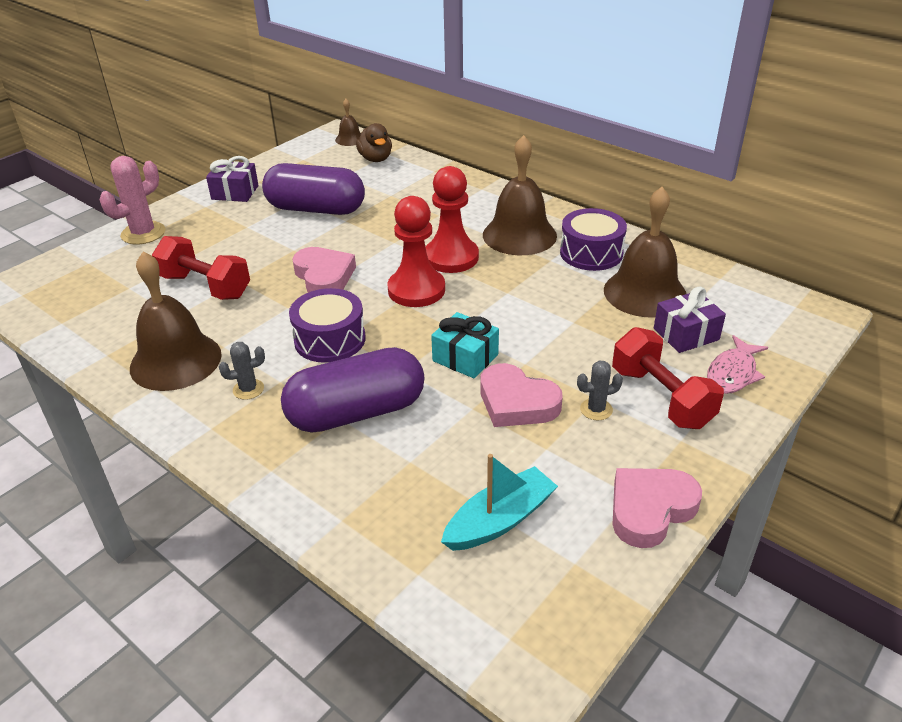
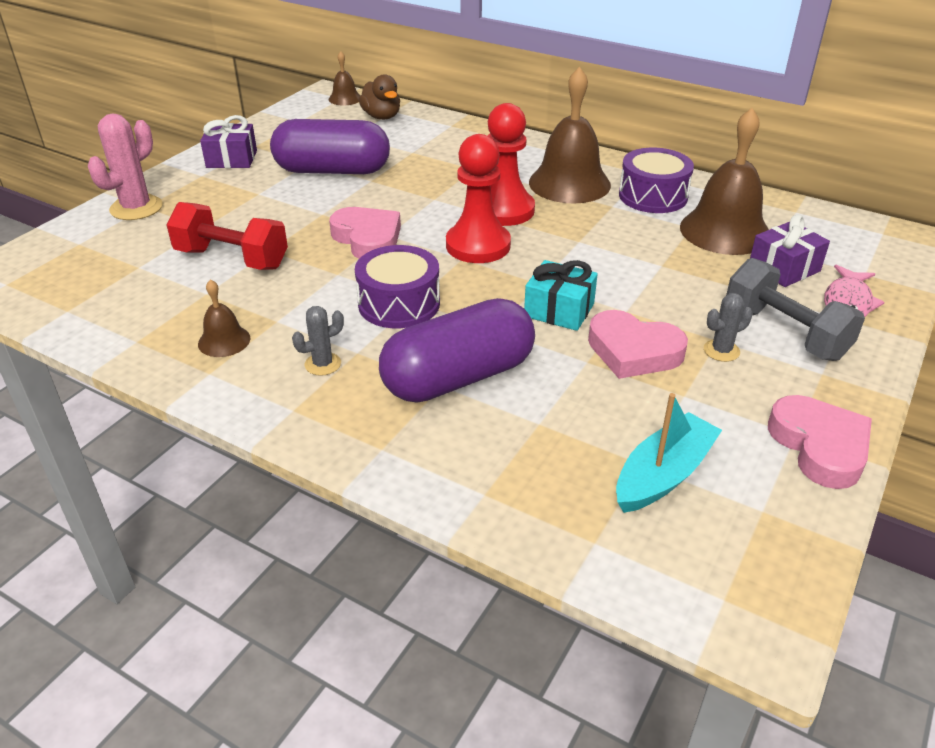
camera: 10 degrees left, 0 degrees up
brown bell [130,251,222,391] -> brown bell [198,279,250,357], size x0.48
red dumbbell [612,327,724,429] -> grey dumbbell [726,258,865,361]
pink heart [613,468,702,548] -> pink heart turned 120 degrees clockwise [768,395,872,489]

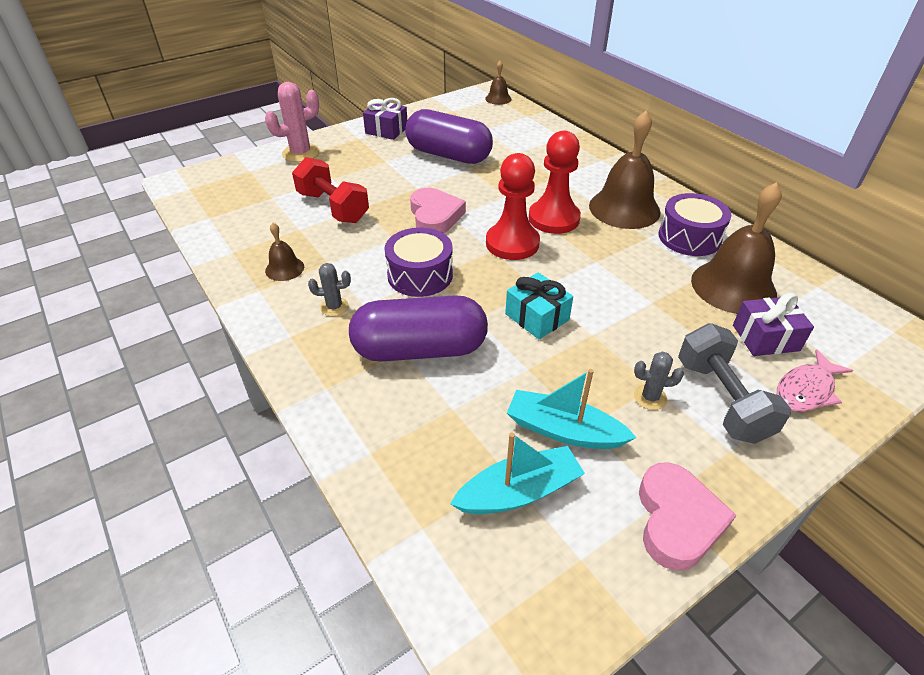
camera: 25 degrees right, 5 degrees up
brown duck [359,74,400,120] -> none
pink heart [588,310,688,379] -> none
none -> turquoise boat [507,369,637,449]

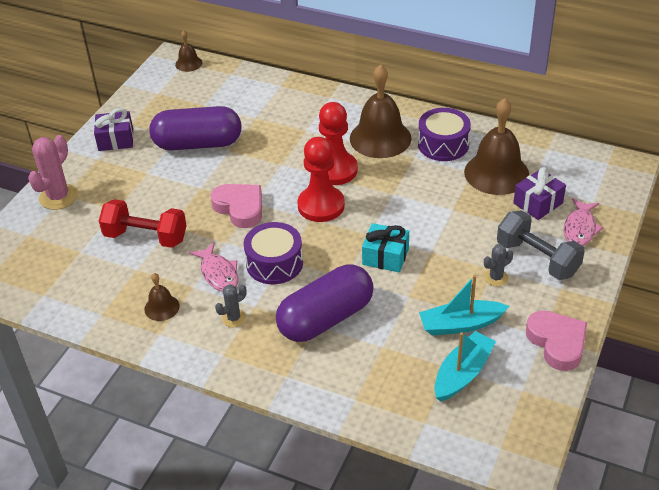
camera: 30 degrees left, 0 degrees up
none -> pink fish [189,242,238,292]

